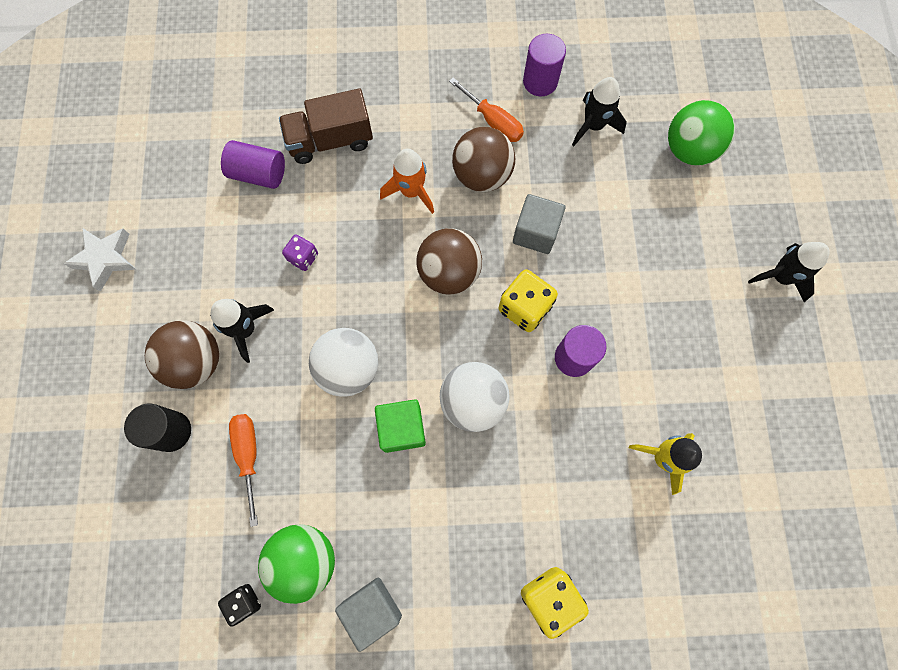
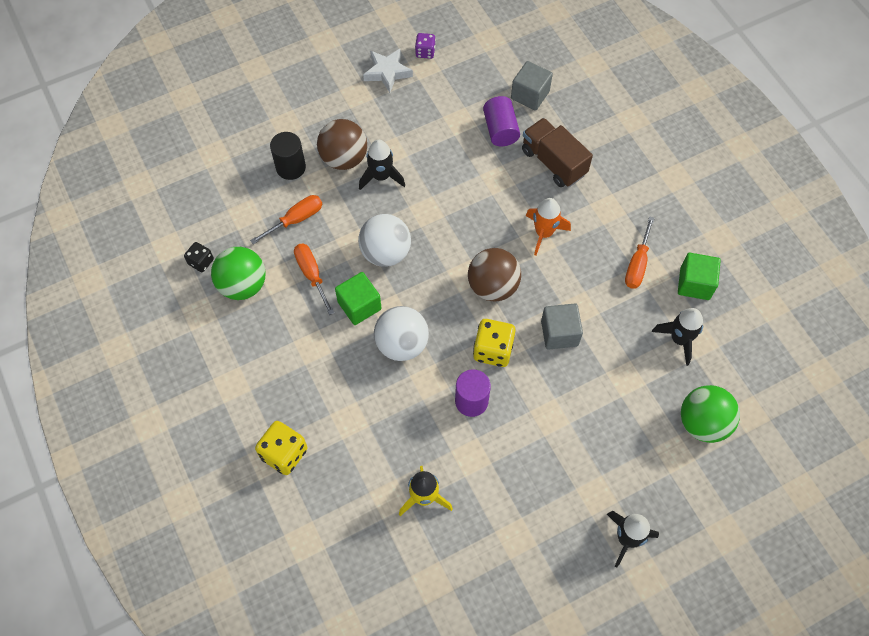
camera: 65 degrees right, 10 degrees down
purple dice [282,235,318,271] -> purple dice moved to [415,33,436,59]
grey cube [335,578,402,652] -> grey cube moved to [511,61,553,111]
brown ball [452,127,515,192] -> none
purple cylinder [523,34,566,96] -> green cube [678,253,721,300]
none -> orange screwdriver [294,244,334,315]

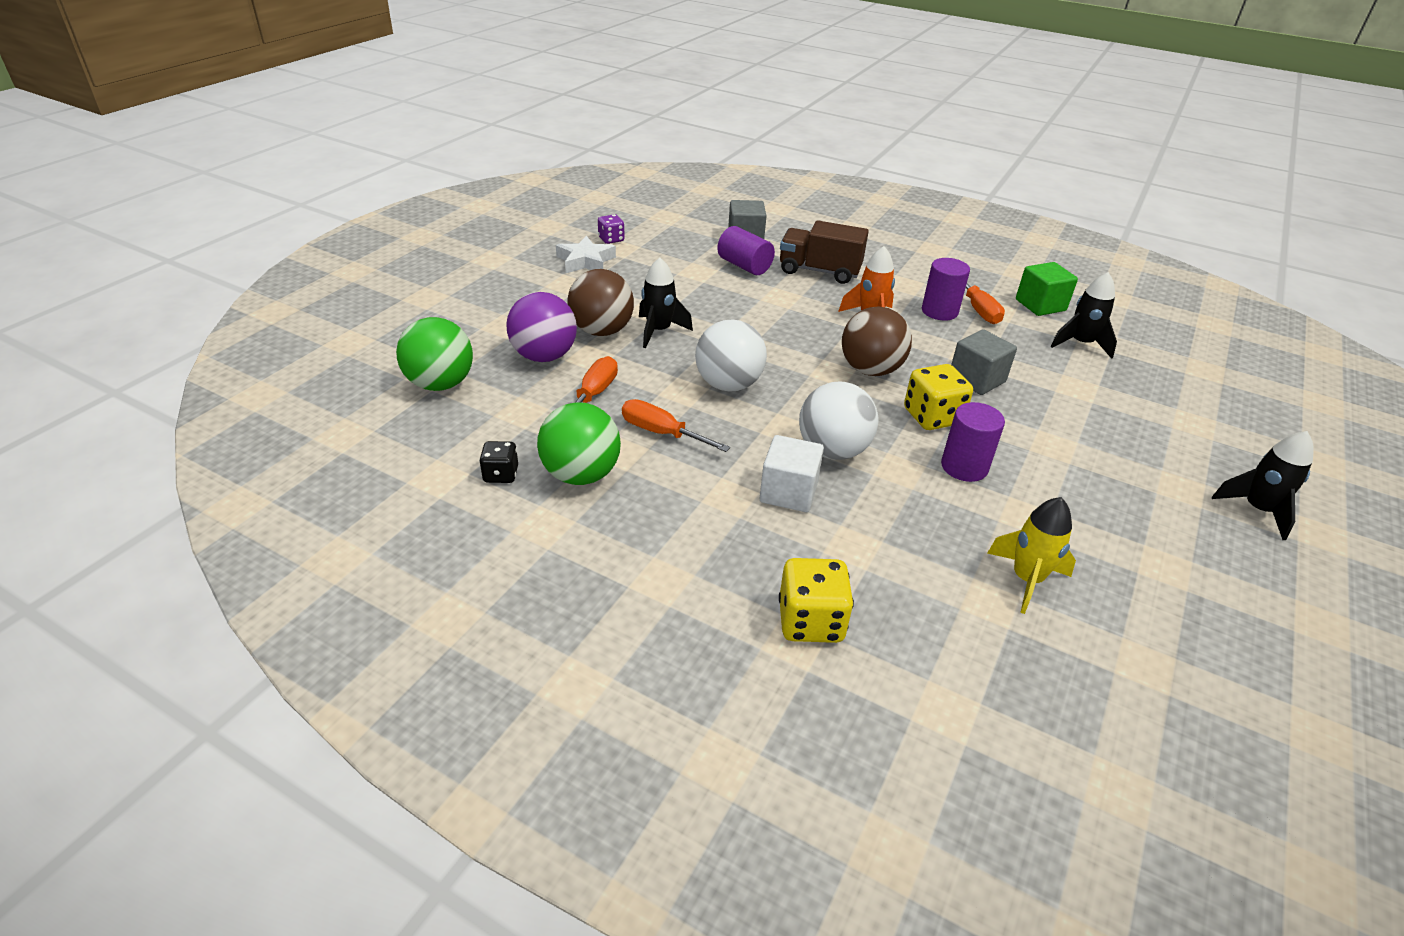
camera: 35 degrees left, 25 degrees down
black cylinder [270,132,306,180] -> purple ball [506,292,577,362]
green cube [335,272,382,325] -> none
green ball [681,385,740,443] -> green ball moved to [396,317,473,391]
none -> white cube [760,435,824,512]
none -> purple cylinder [922,258,970,321]

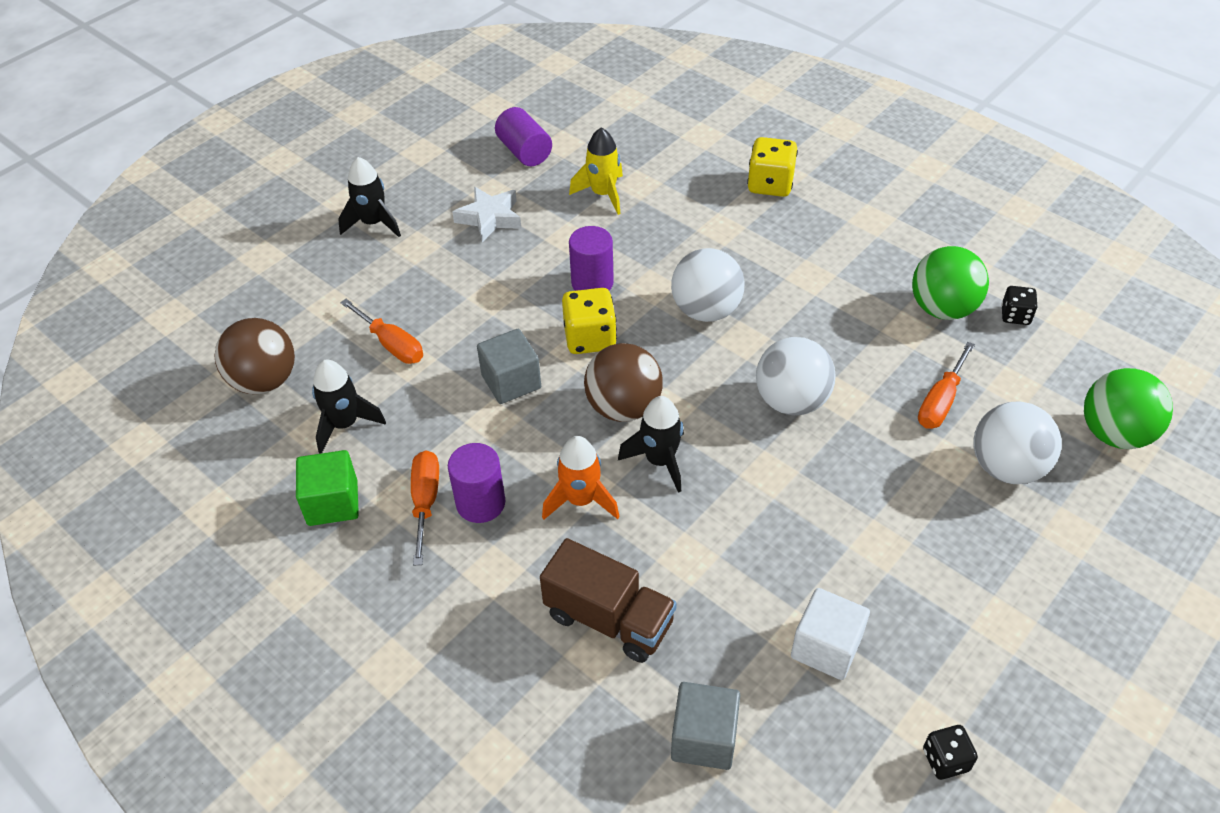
camera: 165 degrees left, 10 degrees up
purple ball [506,292,577,362] -> white ball [973,401,1062,484]
white star [556,236,616,273] -> white star moved to [452,187,521,242]
brown ball [567,269,634,336] -> brown ball moved to [214,318,295,394]
purple dice [598,214,625,244] -> black dice [923,725,978,780]
orange screwdriver [622,399,730,452] -> orange screwdriver moved to [340,299,423,364]
black rocket [639,258,693,348] -> black rocket moved to [618,396,684,493]
purple cylinder [717,226,775,275] -> purple cylinder moved to [495,107,552,166]
white cube [760,435,824,512] -> white cube moved to [791,588,870,680]

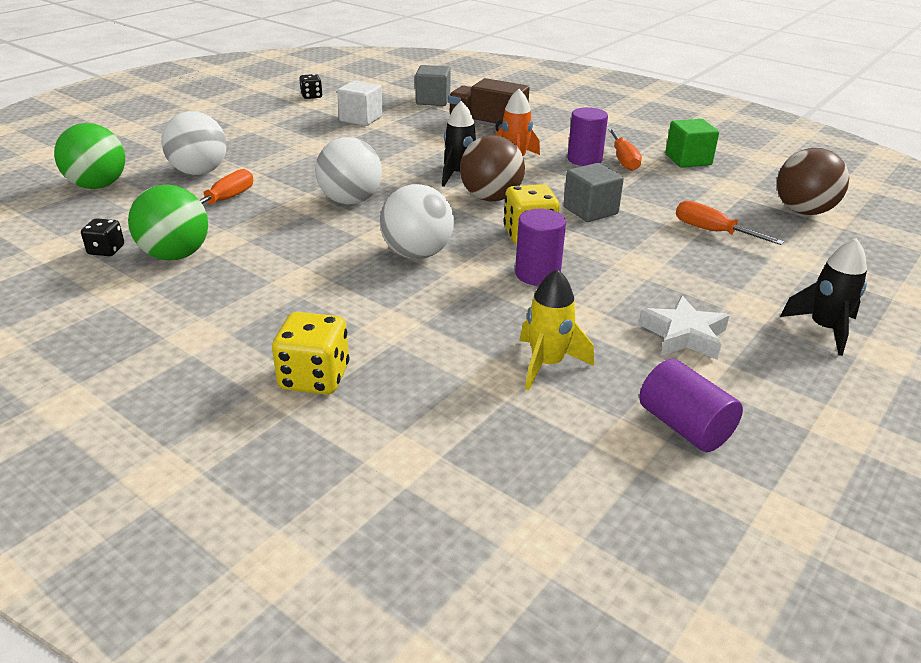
camera: 175 degrees right, 15 degrees down
black rocket [312,360,386,454] -> none

